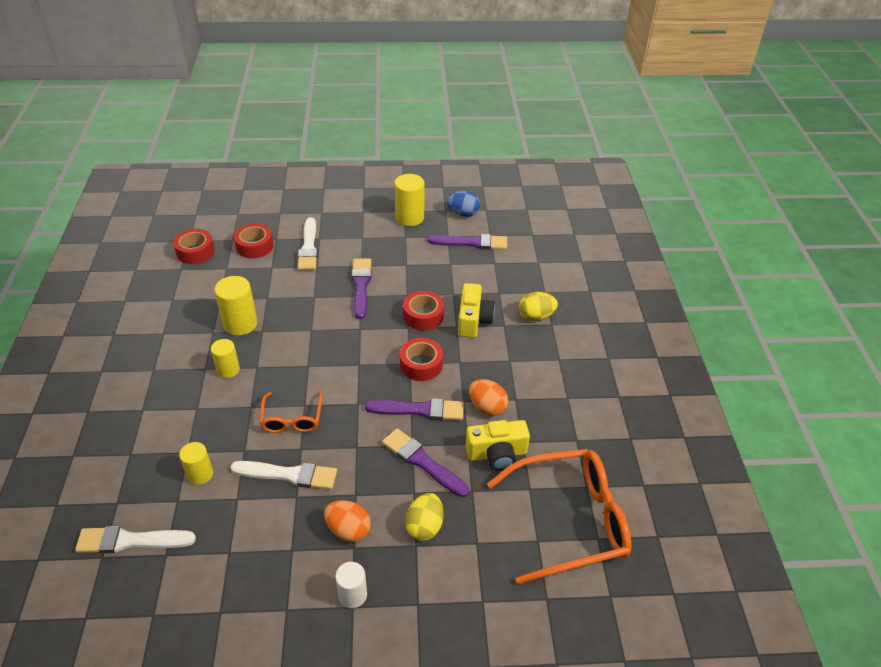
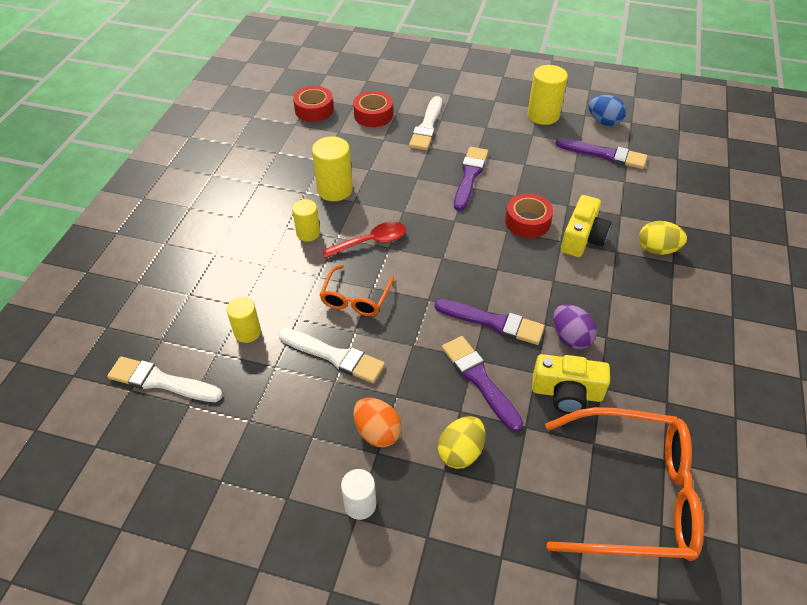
camera: 20 degrees right, 5 degrees up
red tape [400,338,443,381] -> none
orange egg [469,379,508,416] -> purple egg [553,304,597,349]
none -> red spoon [322,222,406,258]

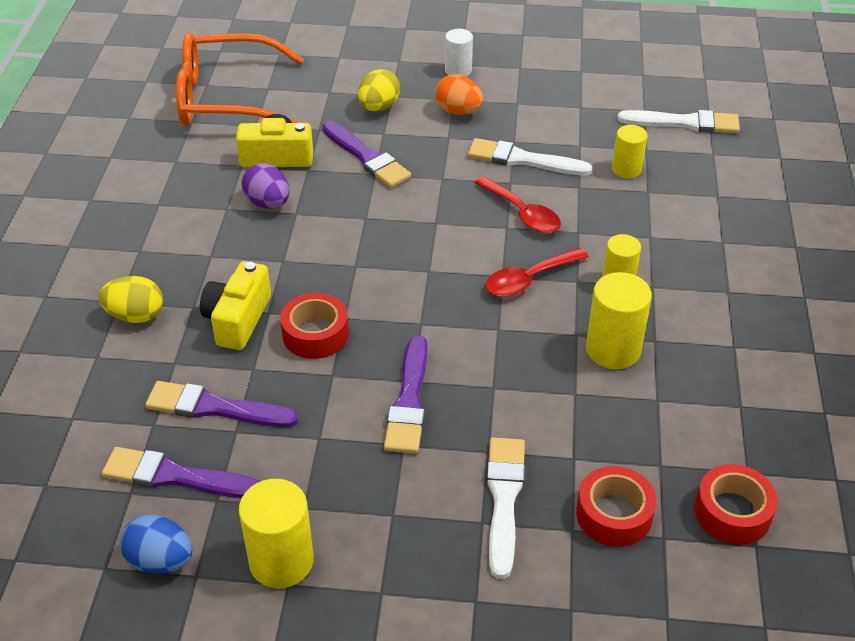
camera: 170 degrees right, 5 degrees down
orange glasses [320,265,394,316] -> red spoon [475,176,561,233]
purple brush [434,299,545,345] -> purple brush moved to [145,381,299,428]

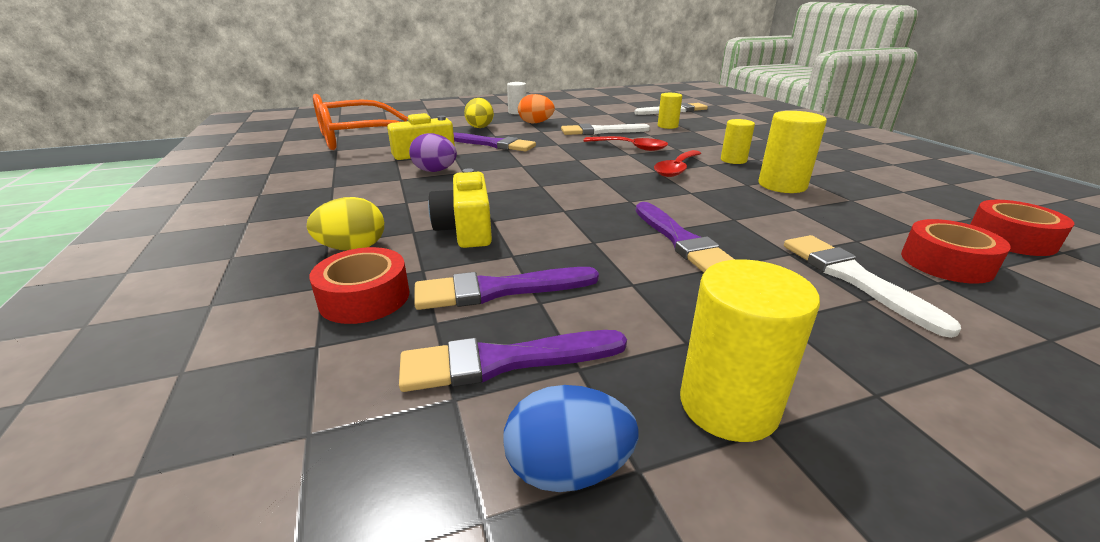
camera: 25 degrees left, 15 degrees down
red tape [280,293,349,359] -> red tape moved to [310,247,409,324]

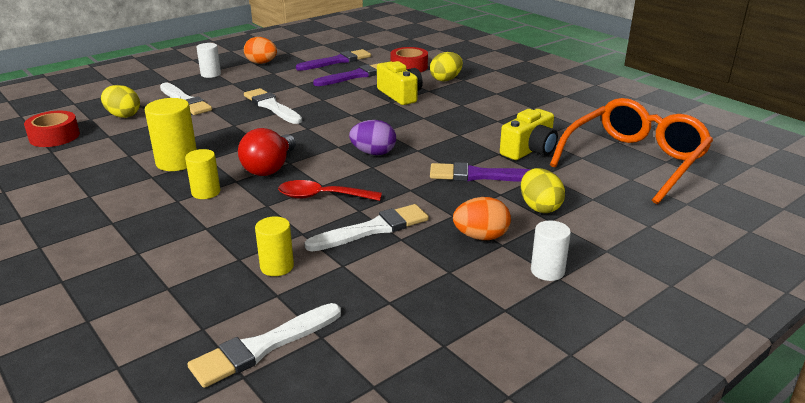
camera: 160 degrees right, 0 degrees up
purple egg [409,133,457,172] -> purple egg moved to [349,120,396,155]
blue egg [504,385,638,492] -> none
purple brush [636,202,735,272] -> white brush [244,88,302,124]
red spoon [654,150,701,177] -> red light bulb [238,128,296,176]
yellow cylinder [680,259,820,442] -> orange egg [244,37,277,64]
red tape [901,219,1011,284] -> yellow egg [101,85,140,118]
none -> white cylinder [196,43,221,78]

